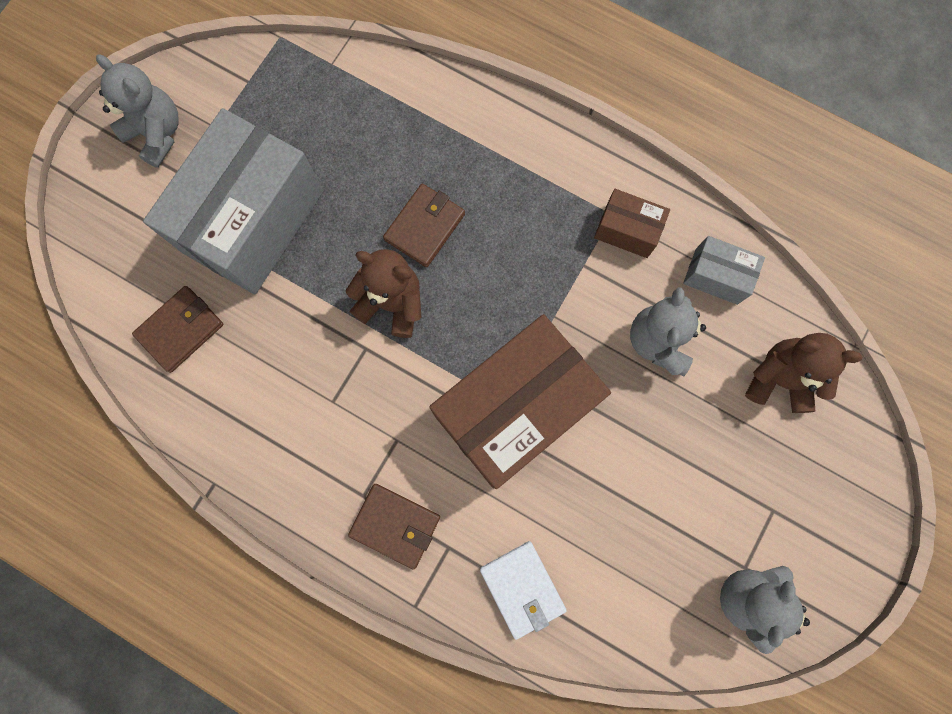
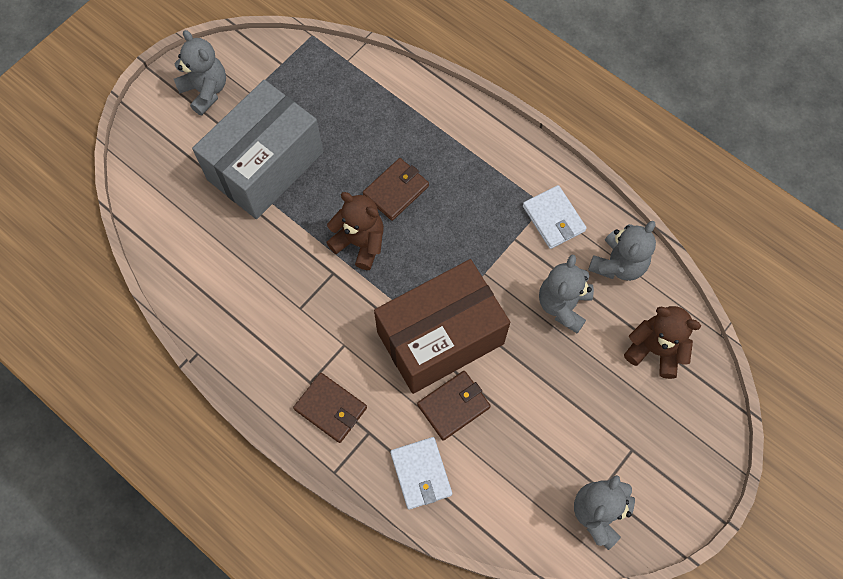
camera: 10 degrees right, 10 degrees down
brown wallet [132,286,224,373] -> brown wallet moved to [417,371,491,441]
brown box [594,189,670,258] -> white wallet [523,185,587,249]
grey box [683,236,765,305] -> grey teddy bear [588,221,656,281]

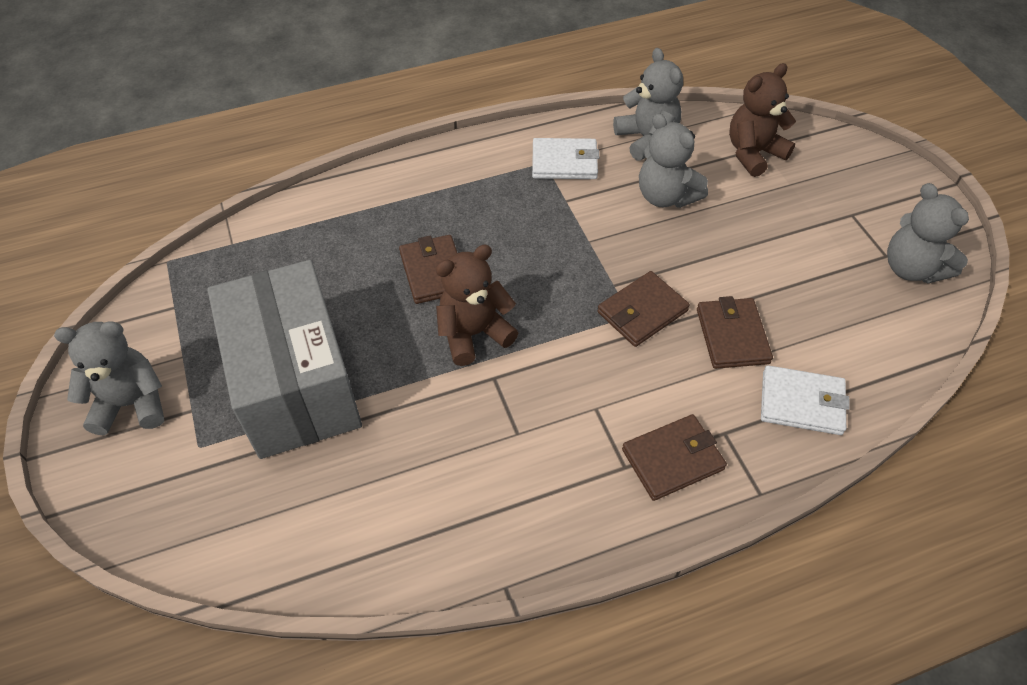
camera: 60 degrees left, 15 degrees down
brown box [374,259,510,394] -> brown wallet [597,271,690,347]

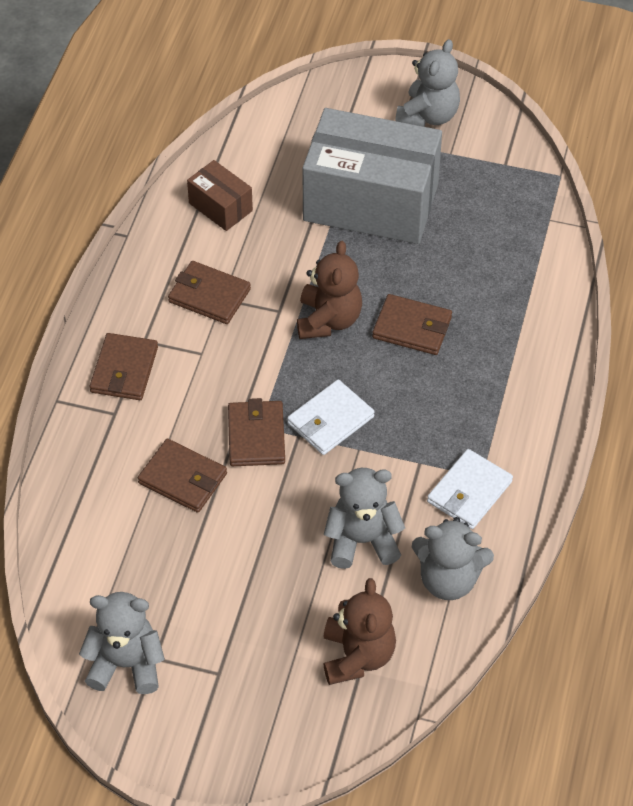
camera: 125 degrees right, 0 degrees up
white wallet [761,365,850,435] -> white wallet moved to [287,380,374,455]
none -> brown wallet [168,261,251,324]
none -> brown box [187,160,253,231]

